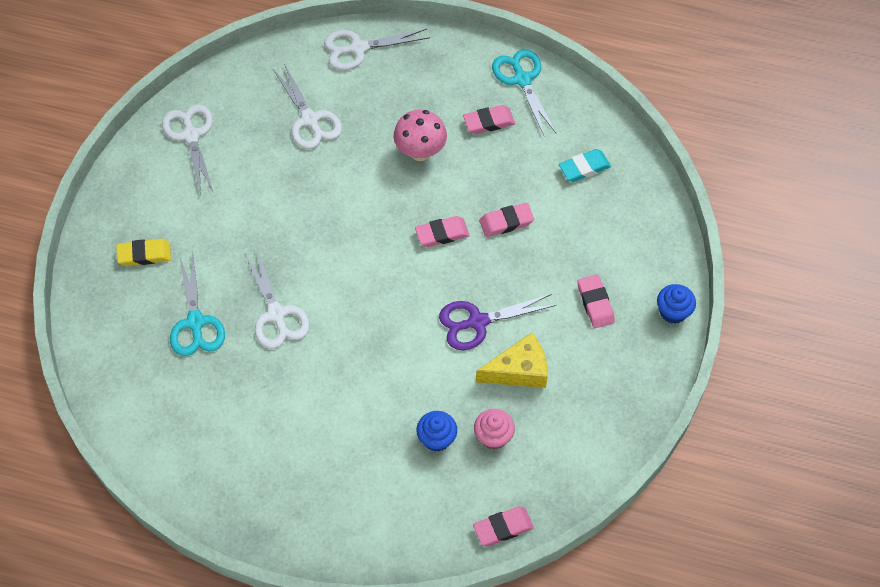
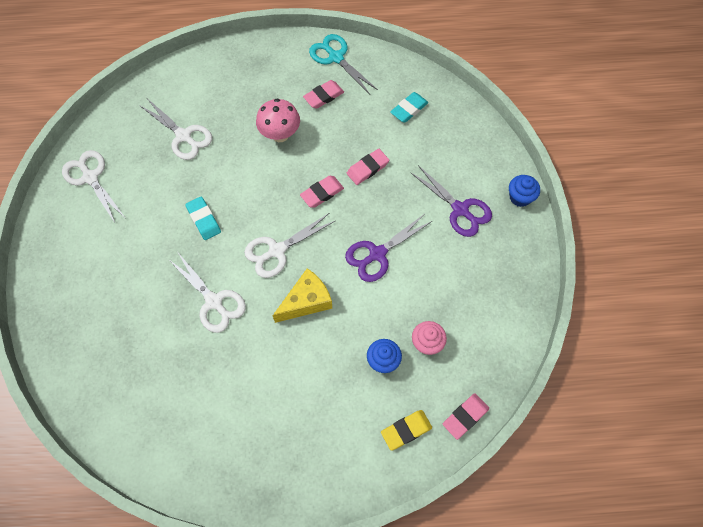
camera: 20 degrees left, 5 degrees up
yellow eraser [116,239,171,266] -> yellow eraser moved to [381,410,432,451]
turquoise scissors [170,252,225,356] -> none
white scissors [324,29,430,70] -> white scissors moved to [244,213,335,278]
yellow cheese [476,333,548,388] -> yellow cheese moved to [272,268,332,323]
pink eraser [577,274,615,328] -> purple scissors [410,165,492,237]
none -> turquoise eraser [185,197,221,240]

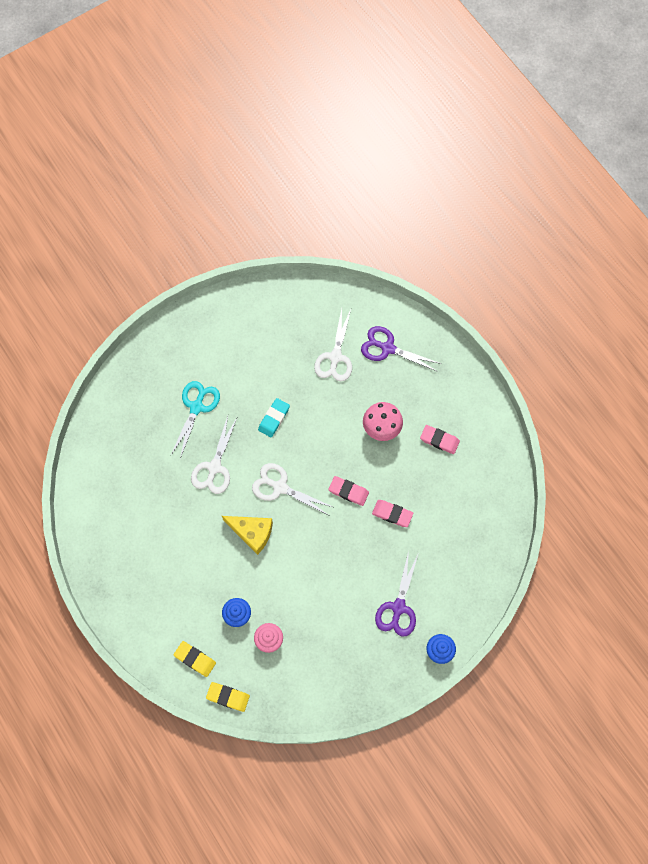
camera: 60 degrees right, 5 degrees up
white scissors [62,150,125,223] -> none
turquoise scissors [309,34,378,94] -> turquoise scissors moved to [171,381,220,458]
purple scissors [345,215,432,282] -> purple scissors moved to [361,326,441,372]
turquoise eraser [390,92,428,123] -> none
pink eraser [443,393,489,440] -> yellow eraser [206,682,250,712]

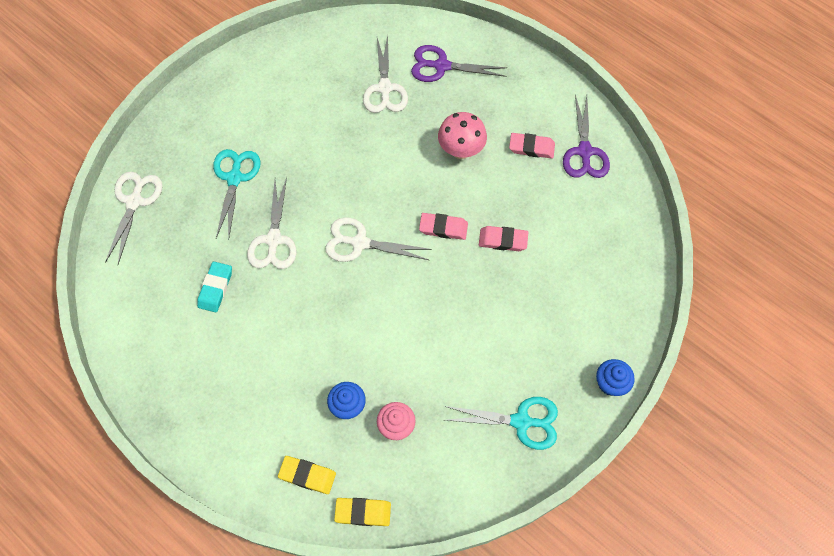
camera: 15 degrees left, 5 degrees down
yellow cheese [222,516,273,555] -> none
turquoise eraser [258,398,290,437] -> turquoise eraser moved to [197,262,232,312]
purple scissors [375,551,418,637] -> purple scissors moved to [563,95,610,178]
none -> white scissors [105,172,162,264]
none -> turquoise scissors [444,397,558,450]

